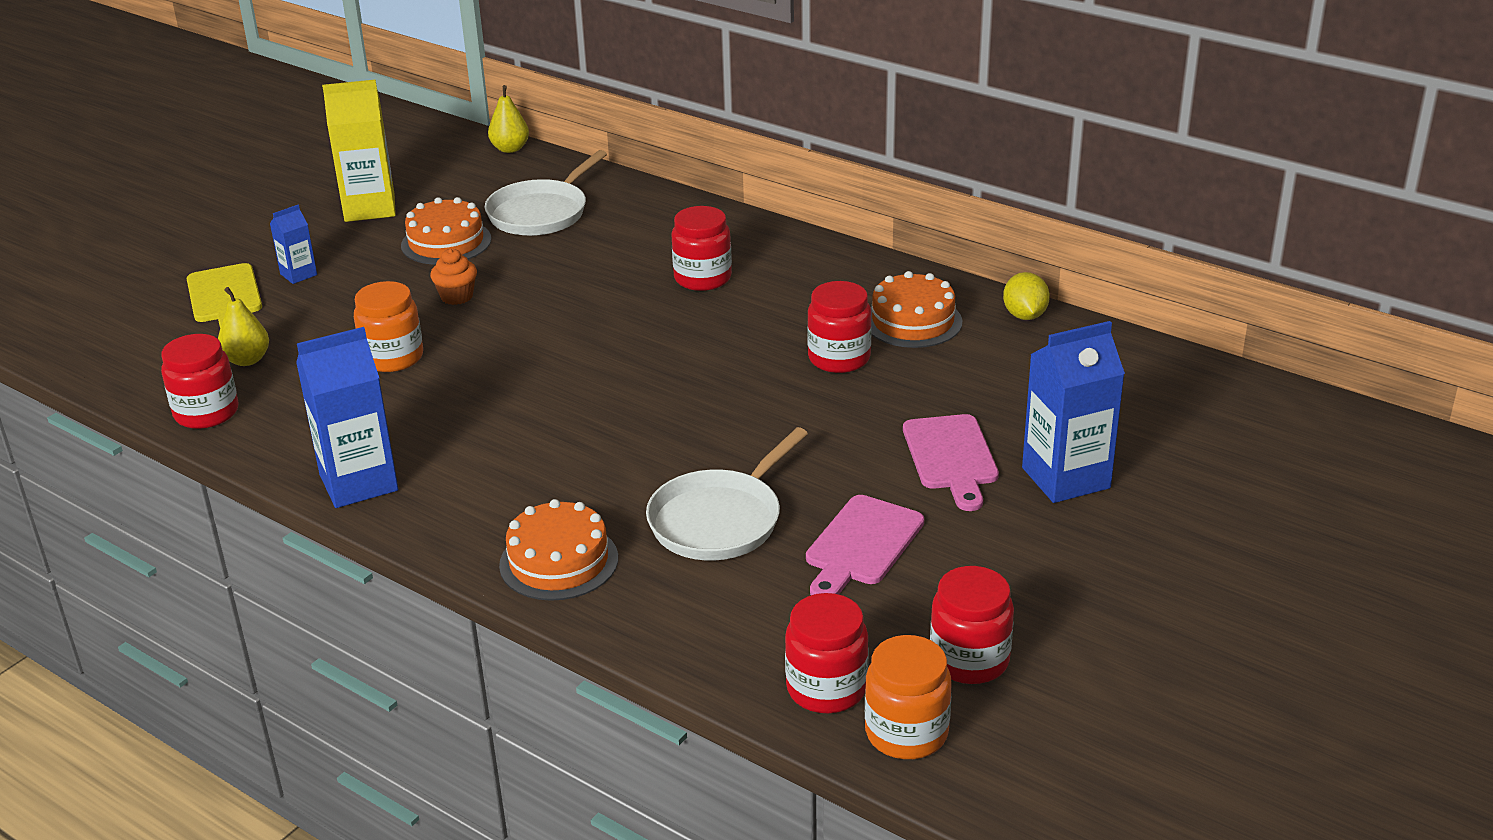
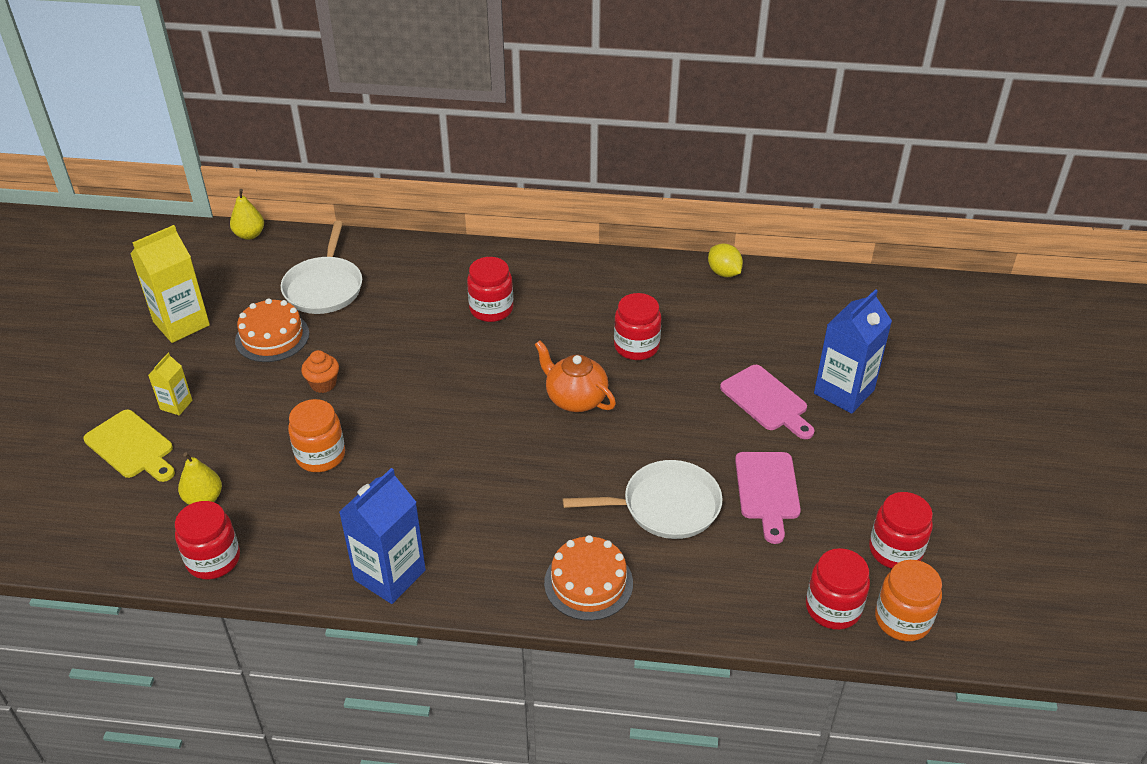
camera: 30 degrees left, 10 degrees up
blue carton [270,205,317,284] -> yellow carton [148,353,193,415]
white pan [646,427,808,560] -> white pan turned 105 degrees counterclockwise [563,460,723,539]
orange cake [871,271,962,348] -> none
none -> orange teapot [534,341,616,412]

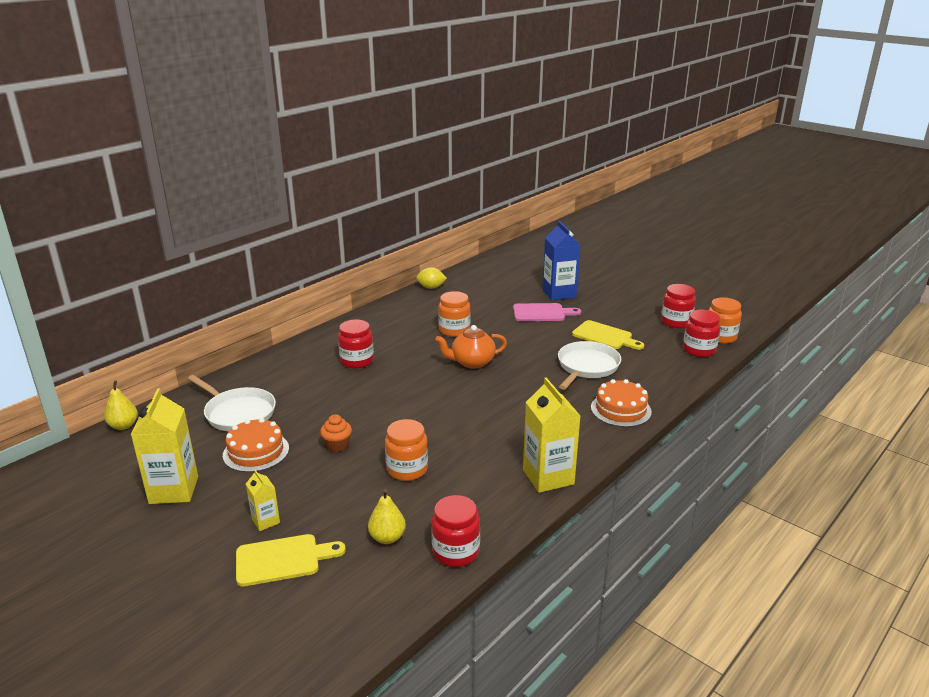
camera: 55 degrees left, 15 degrees down
blue carton [339,468,426,604] -> yellow carton [523,377,580,493]
red jar [614,293,661,360] -> orange jar [438,291,471,337]
pink cutting board [735,452,801,544] -> yellow cutting board [572,320,644,350]

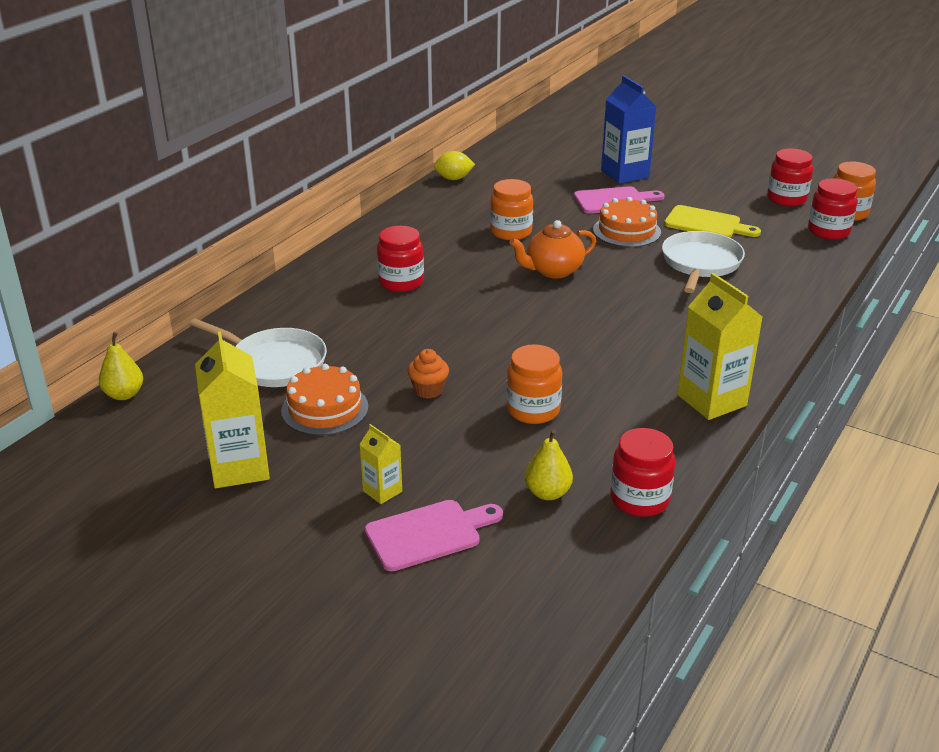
camera: 10 degrees left, 5 degrees up
yellow cutting board [236,534,346,587] -> pink cutting board [364,500,503,571]
orange cake [591,379,652,427] -> orange cake moved to [593,197,661,247]

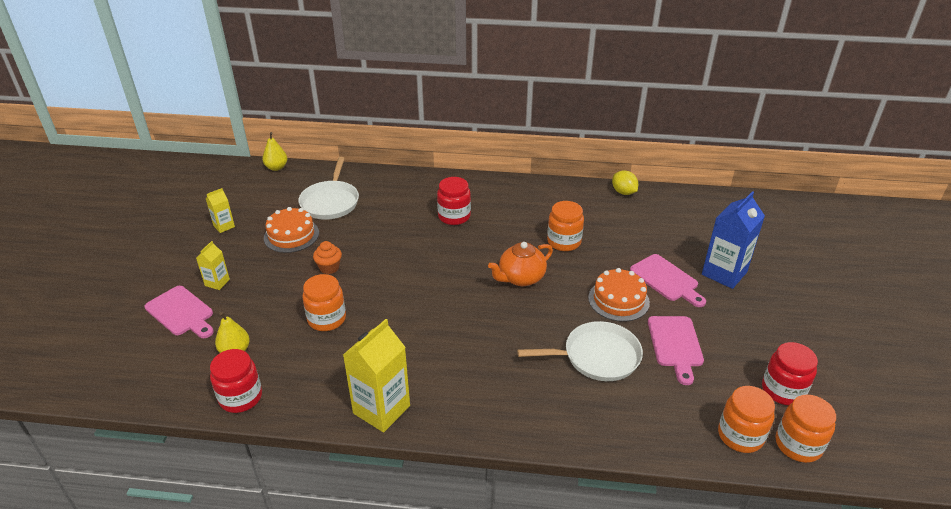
camera: 65 degrees right, 5 degrees up
yellow carton [195,331,270,488] -> yellow carton [206,188,235,233], size x0.51
orange teapot [510,220,596,279] -> orange teapot turned 75 degrees counterclockwise [488,242,553,286]
yellow cutting board [664,205,761,238] -> pink cutting board [648,316,704,385]
red jar [808,178,857,240] -> orange jar [718,386,775,453]

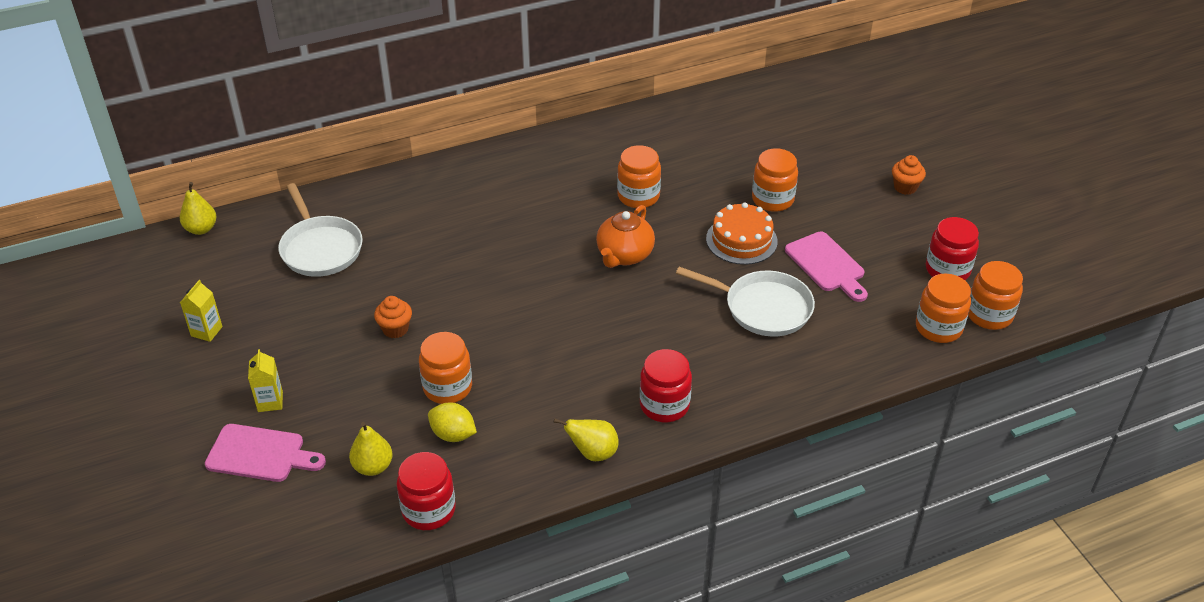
camera: 30 degrees left, 5 degrees up
orange cake [264,207,319,253] -> none
yellow carton [343,319,410,433] -> yellow pear [553,418,619,461]
red jar [437,177,471,225] -> red jar moved to [640,349,692,422]
white pan [517,321,643,381] -> white pan turned 60 degrees clockwise [676,267,815,337]
yellow lemon [612,170,638,195] -> yellow lemon moved to [428,402,477,442]
pink cutting board [630,254,706,307] -> orange jar [752,148,798,212]
blue carton [702,191,765,289] -> none
none -> orange cupcake [892,155,926,195]

